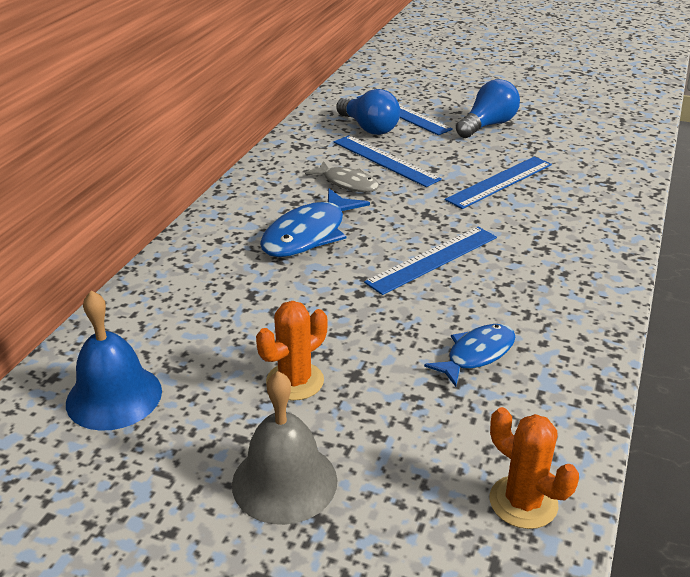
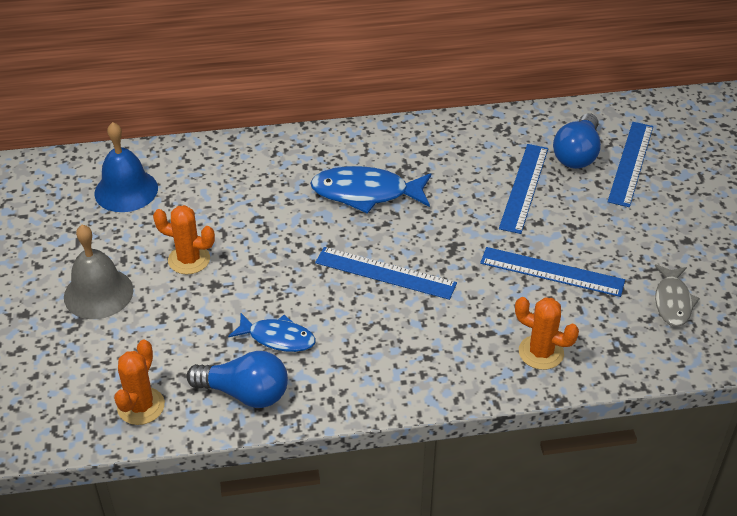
camera: 60 degrees right, 10 degrees up
grey fish [305,161,379,192] -> grey fish moved to [655,264,700,327]
blue light bulb [456,79,520,138] -> blue light bulb moved to [186,351,288,408]
none -> orange cactus [515,297,579,370]

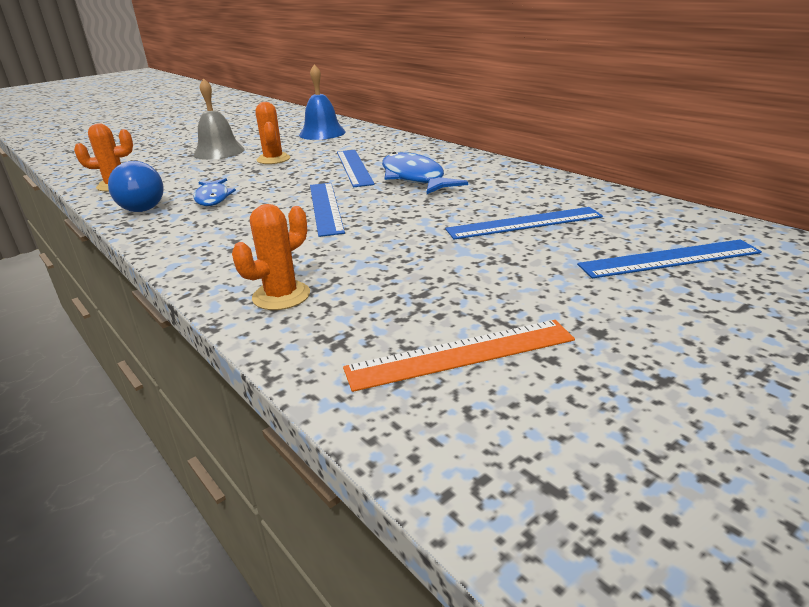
camera: 60 degrees right, 15 degrees down
blue ruler [480,247,625,297] -> blue ruler moved to [337,150,375,187]
orange cactus [515,297,579,370] -> orange cactus turned 45 degrees clockwise [232,204,310,310]
blue light bulb [553,113,601,169] -> none
grey fish [655,264,700,327] -> orange ruler [343,320,575,392]

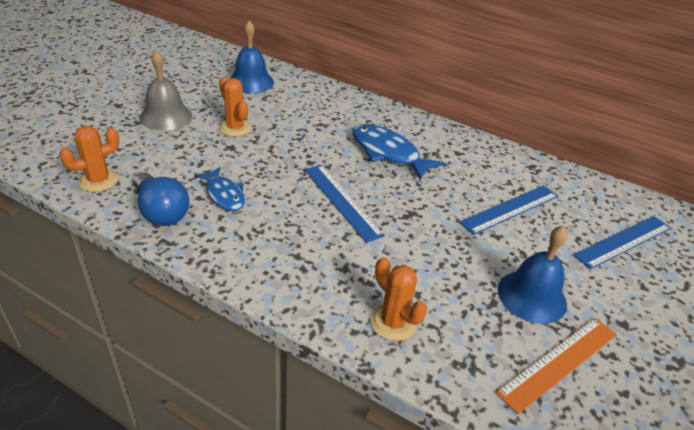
camera: 25 degrees left, 10 degrees up
orange cactus [232,204,310,310] -> orange cactus turned 60 degrees counterclockwise [370,257,427,341]
blue ruler [337,150,375,187] -> none
none -> blue bell [498,225,568,324]

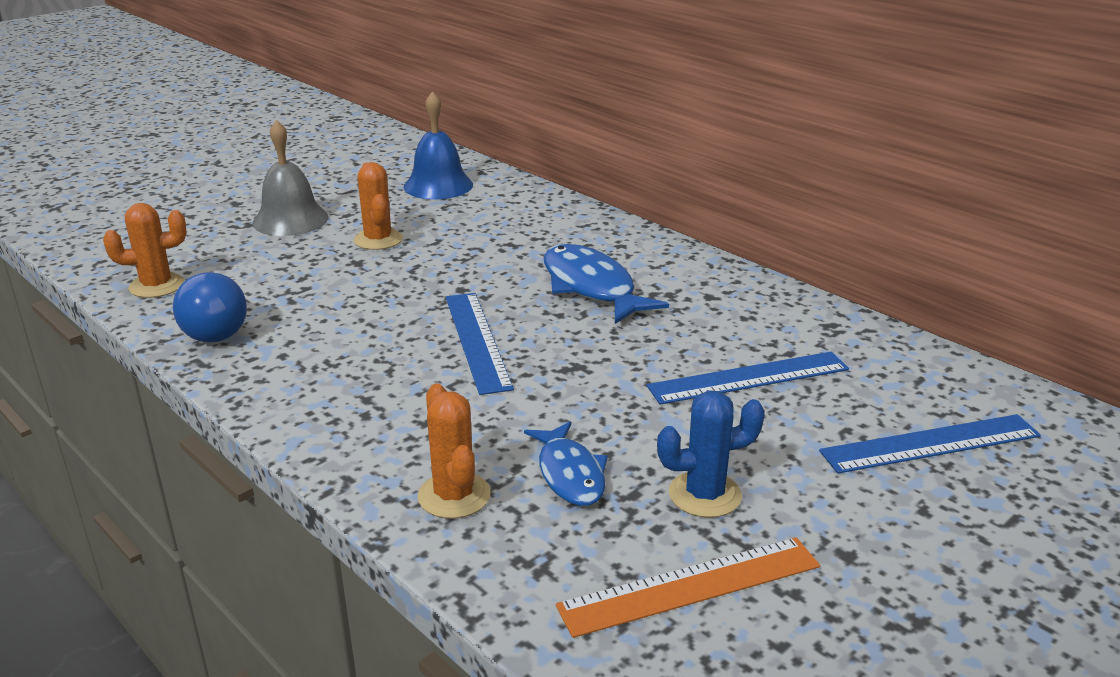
camera: 20 degrees right, 10 degrees down
blue fish [195,167,245,211] -> blue fish moved to [524,422,608,506]
blue bell [498,225,568,324] -> blue cactus [657,391,765,518]

